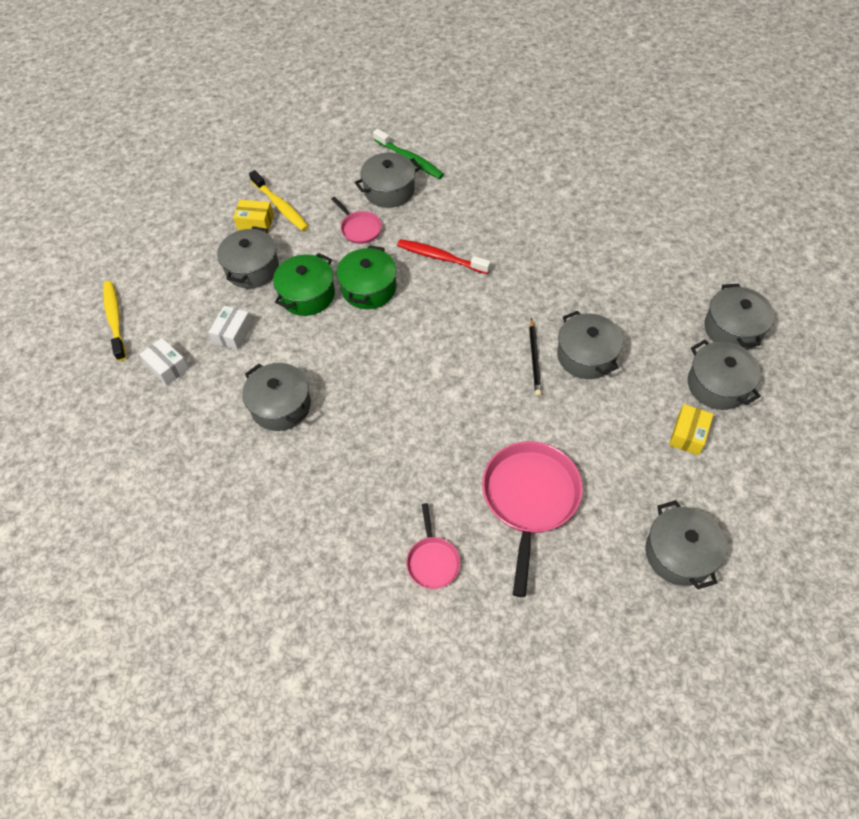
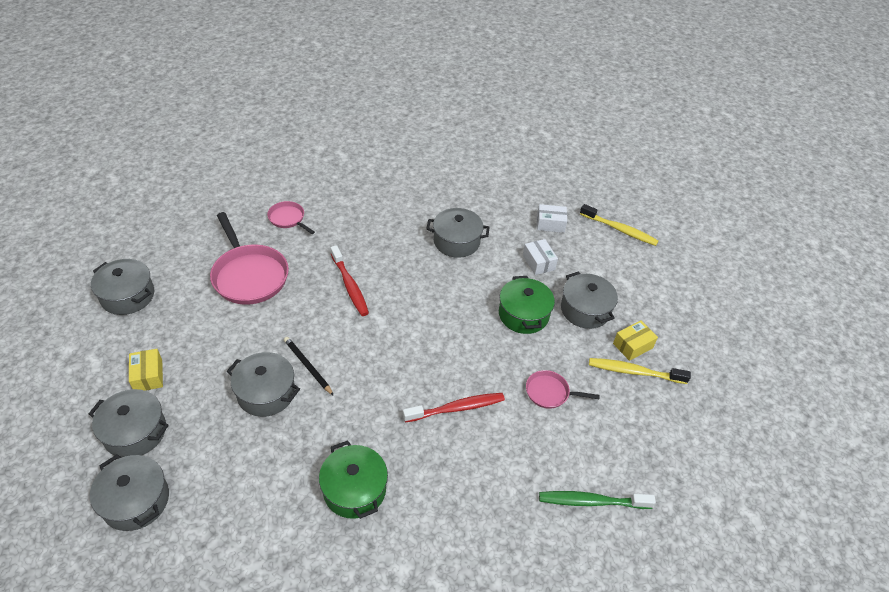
camera: 135 degrees right, 10 degrees down
green pot [337,245,396,309] -> green pot moved to [319,440,388,519]
grey pot [355,153,421,208] -> none
none -> red toothbrush [330,245,369,316]

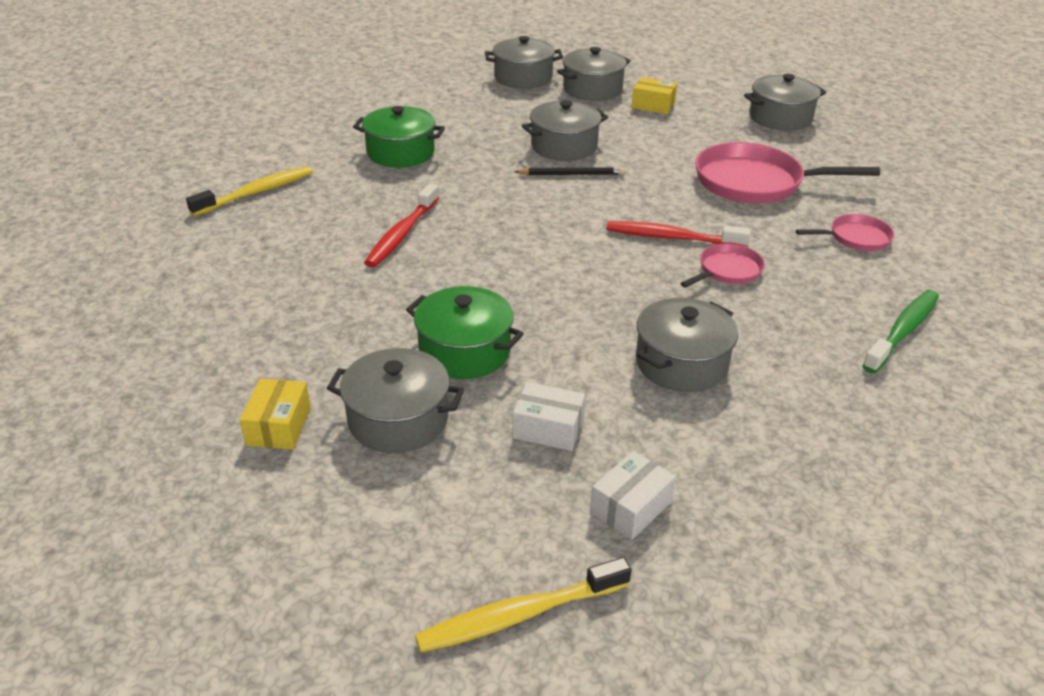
camera: 130 degrees right, 10 degrees down
pink pan [526,370,600,409] -> pink pan moved to [680,243,765,288]
green toothbrush [539,491,656,509] -> green toothbrush moved to [862,290,939,373]
yellow toothbrush [589,358,691,384] -> yellow toothbrush moved to [186,166,313,216]

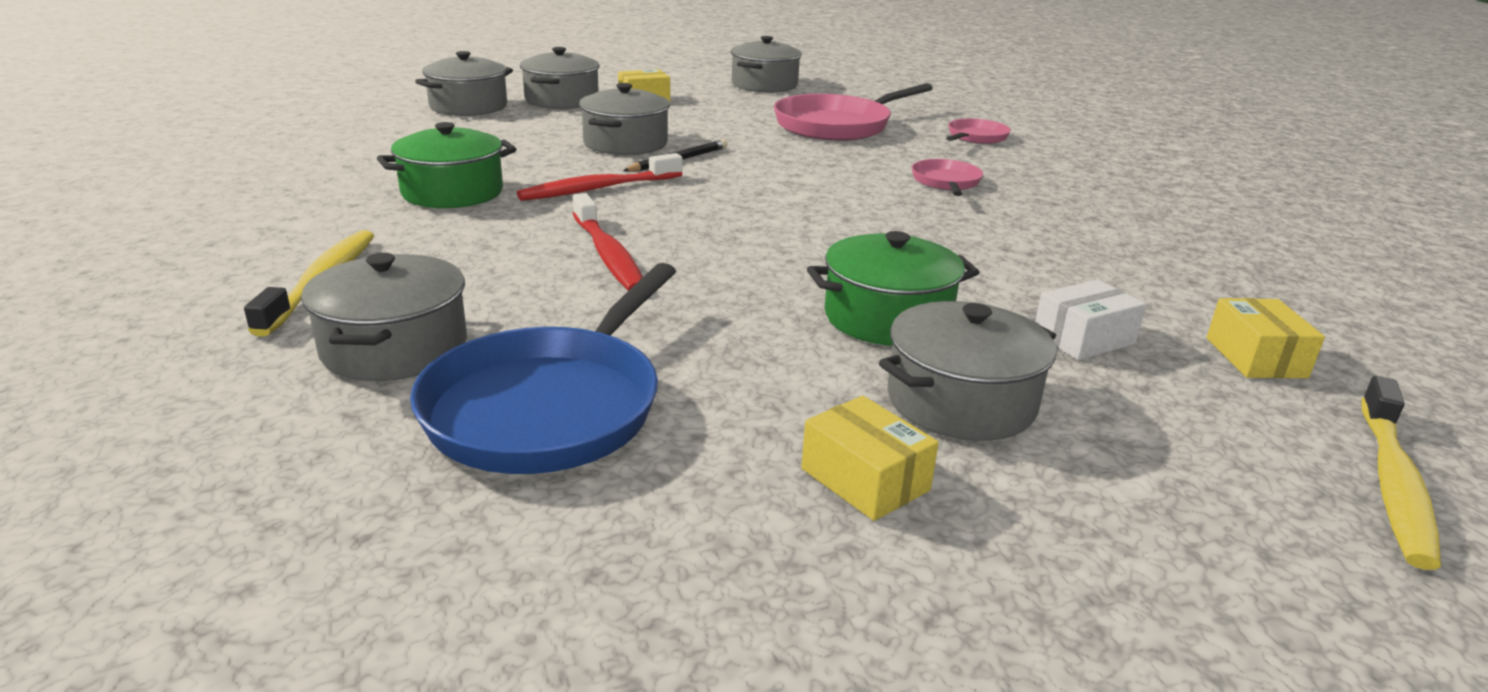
camera: 45 degrees left, 10 degrees down
white box [590,451,676,540] -> yellow box [1207,298,1325,378]
red toothbrush [607,221,751,247] -> red toothbrush moved to [517,153,683,201]
grey pot [636,298,738,392] -> grey pot moved to [301,253,467,381]
green toothbrush [862,290,939,373] -> none
none -> blue pan [410,263,676,474]

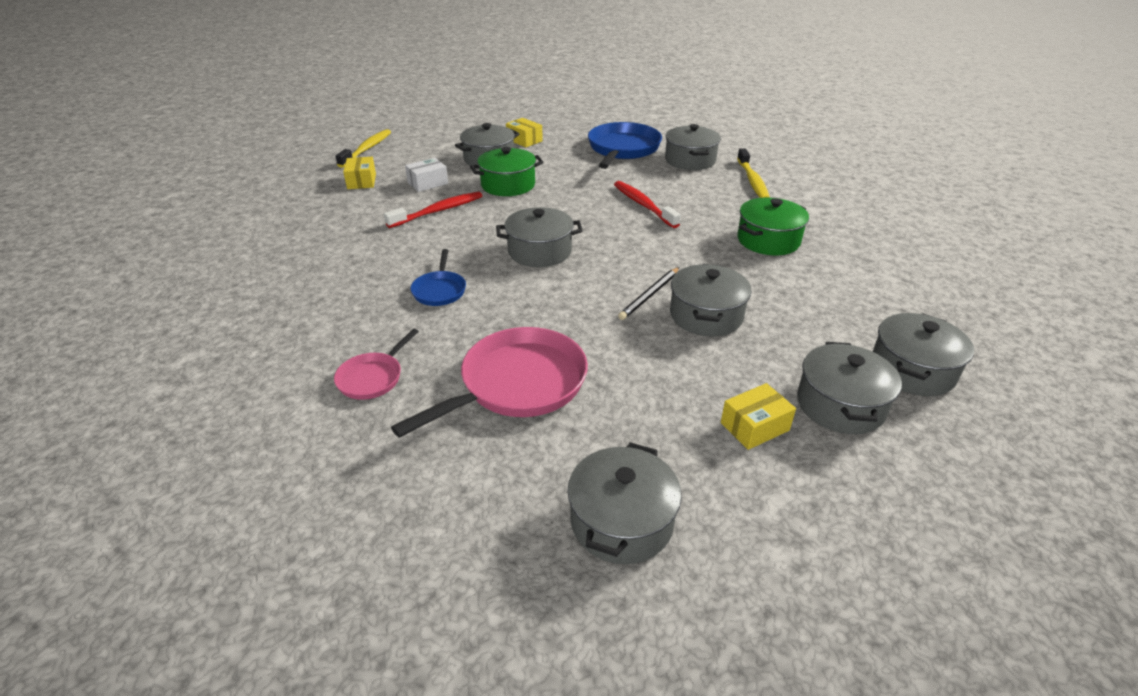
camera: 175 degrees right, 10 degrees up
red toothbrush [517,153,683,201] -> red toothbrush moved to [384,191,482,228]
pink pan [912,159,983,196] -> blue pan [410,249,466,306]
none -> grey pot [496,207,583,267]

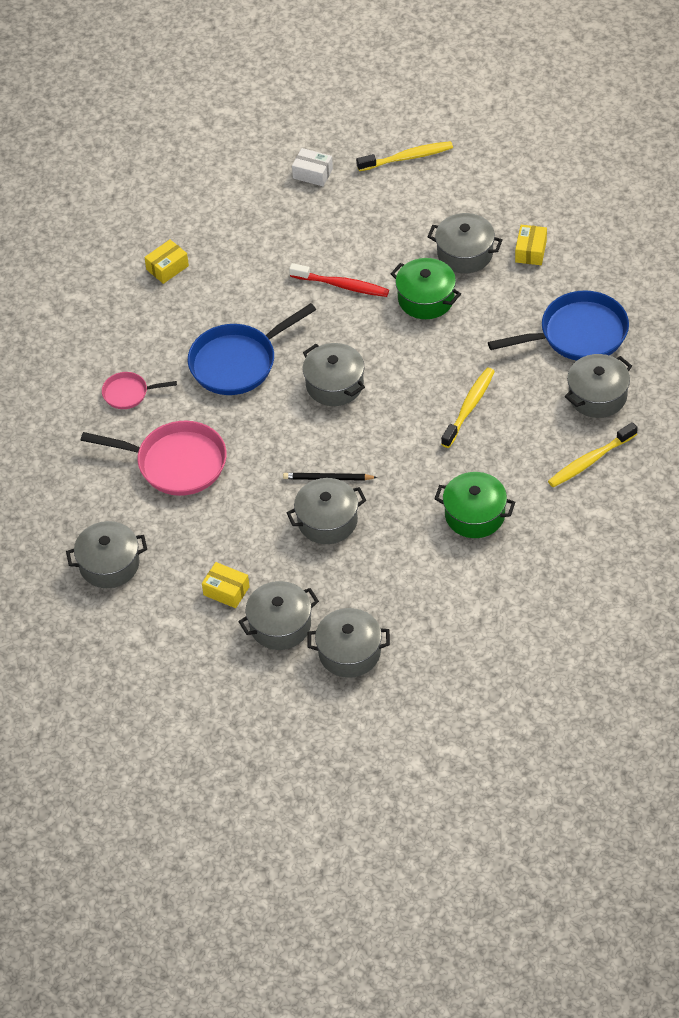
camera: 60 degrees right, 15 degrees up
yellow box [343,157,376,189] -> yellow box moved to [144,240,189,284]
white box [405,158,448,192] -> white box moved to [292,148,333,186]
blue pan [410,249,466,306] -> blue pan [188,303,316,395], size x1.93
red toothbrush [614,181,681,228] -> yellow toothbrush [441,368,495,448]

